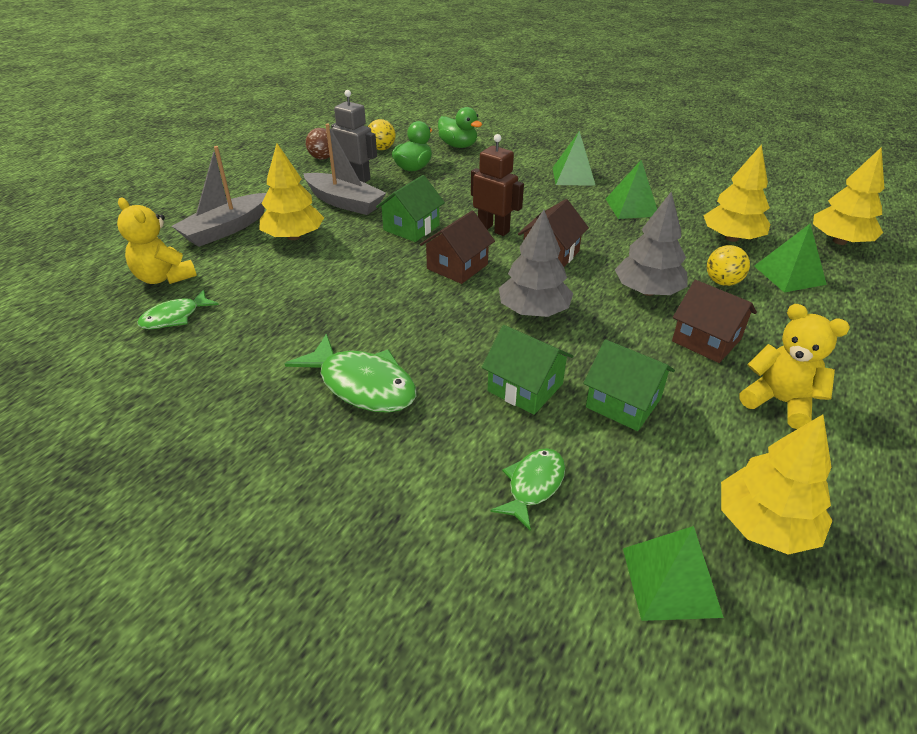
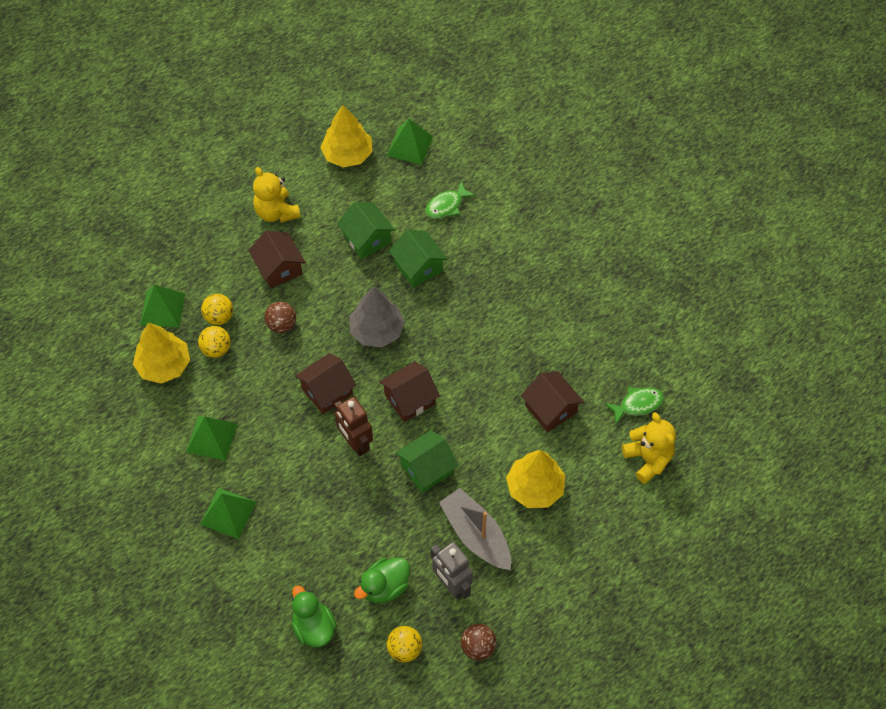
camera: 160 degrees left, 20 degrees up
grey boat [172,146,267,247] -> none
green fish [285,334,416,413] -> none
grey tree [615,192,688,296] -> brown ball [264,301,296,333]
yellow tree [813,148,885,245] -> none
none -> yellow ball [198,326,231,358]
none -> brown house [521,371,584,432]

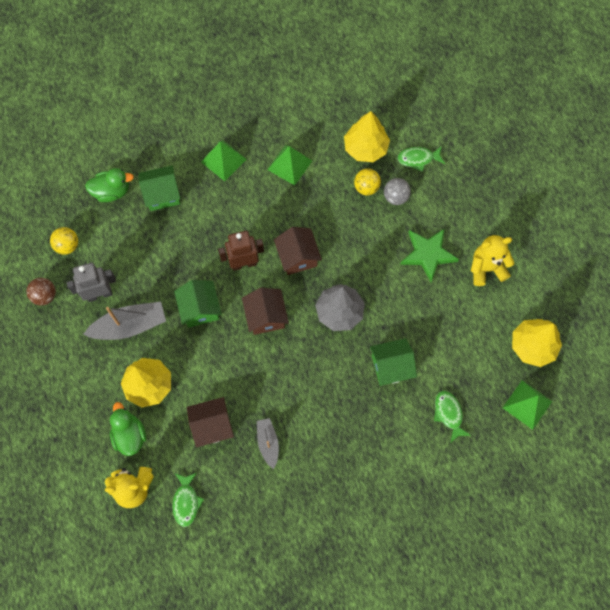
camera: 110 degrees right, 10 degrees up
green pyramid [140,285,185,327] -> green fish [397,146,445,172]
yellow ball [201,294,233,325] -> grey ball [384,178,411,205]
brown house [248,231,306,288] -> green star [400,228,459,282]
brown ball [264,301,296,333] -> none
green house [337,202,395,259] -> green house moved to [138,165,180,211]
green duck [354,558,410,603] -> green duck moved to [110,402,146,456]
none -> grey boat [257,418,279,469]

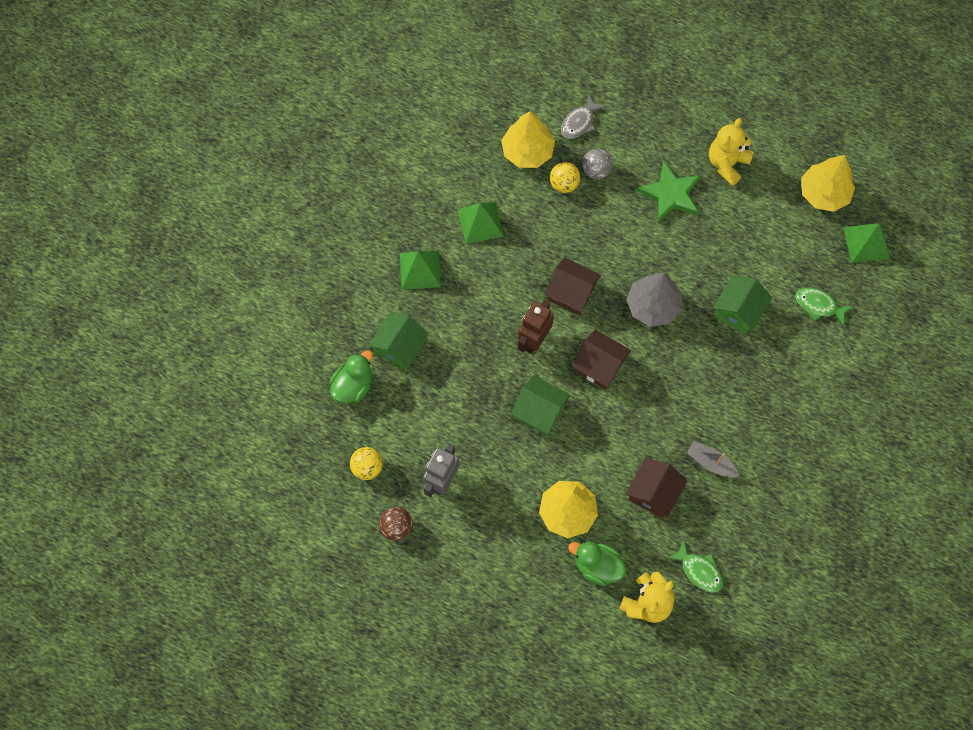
camera: 45 degrees left, 0 degrees up
grey boat [83,302,166,340] -> none
green fish [397,146,445,172] -> grey fish [561,94,606,139]

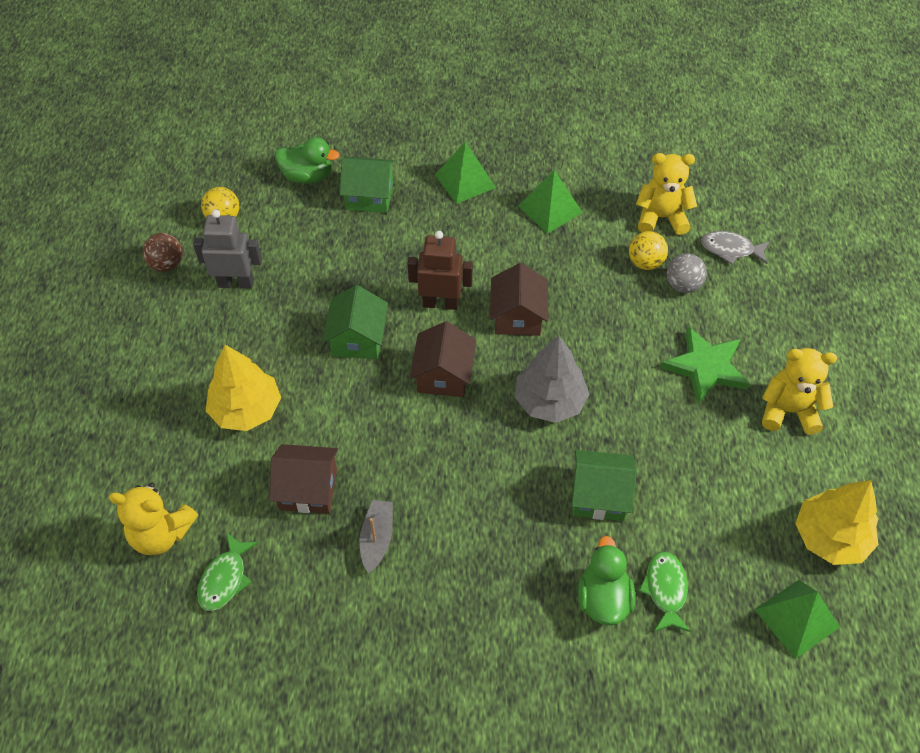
camera: 65 degrees right, 15 degrees down
yellow tree [501,111,555,168] -> yellow teddy bear [636,153,697,235]
green duck [568,541,626,586] -> green duck moved to [578,536,635,626]

